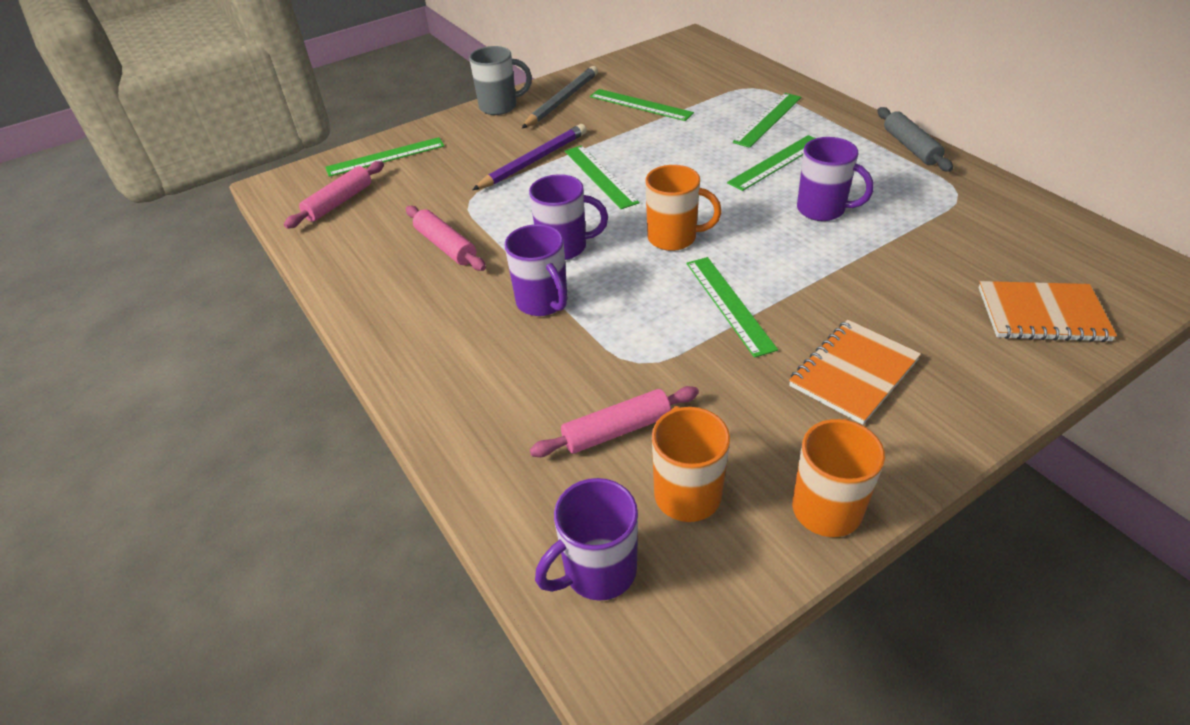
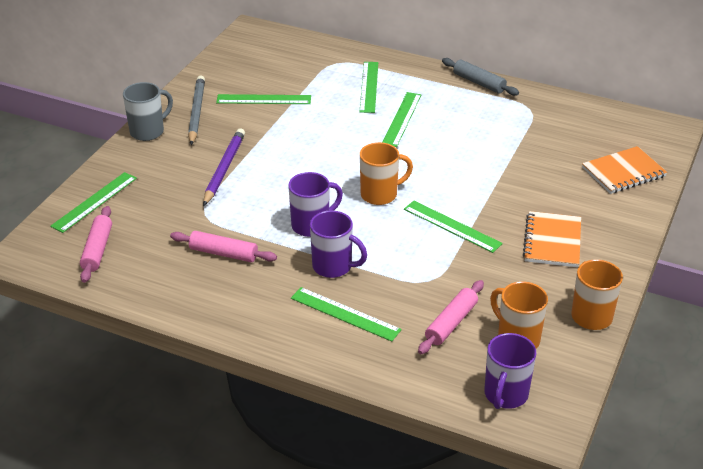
camera: 35 degrees left, 5 degrees down
green ruler [565,145,640,209] -> green ruler moved to [291,287,402,342]
purple mug [797,137,874,221] -> none

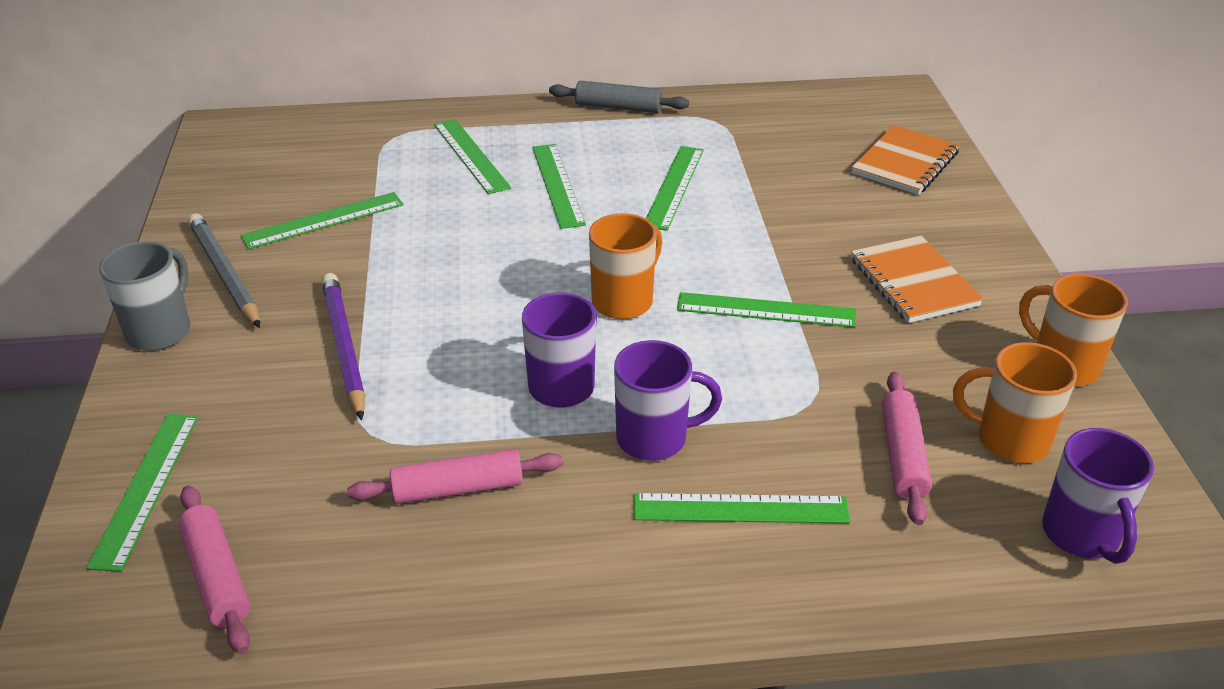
camera: 30 degrees left, 0 degrees up
none -> green ruler [646,146,704,231]

